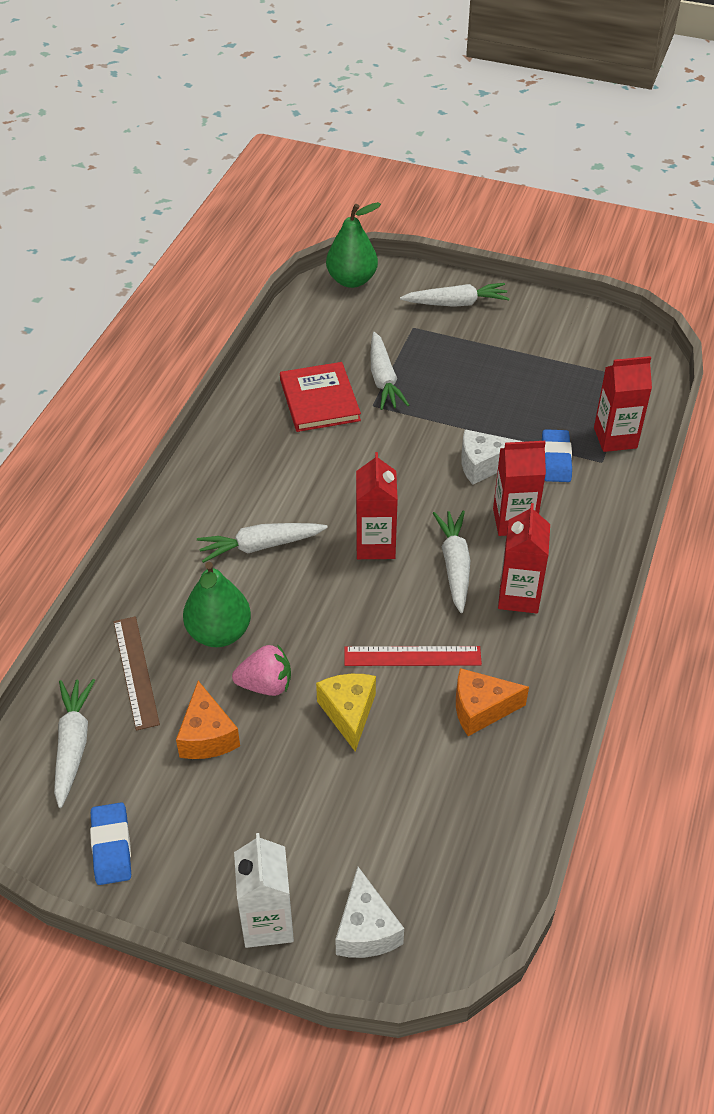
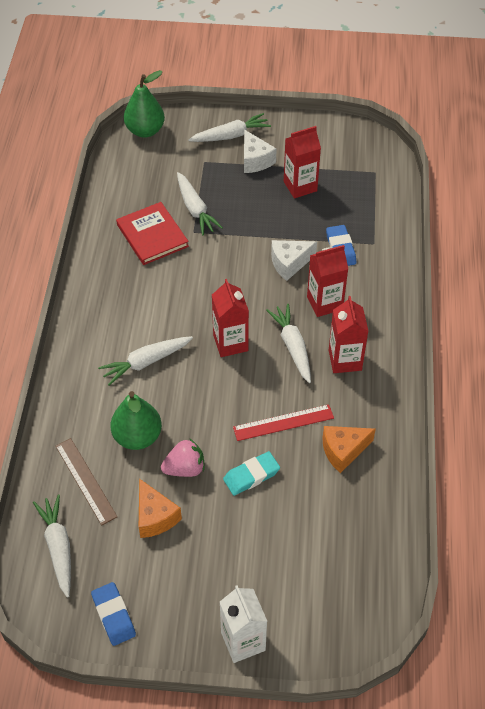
camera: 15 degrees left, 5 degrees up
yellow cheese [316,674,376,752] -> turquoise eraser [223,451,280,496]
white cheese [335,867,404,958] -> white cheese moved to [244,130,277,173]
red carton [594,356,652,452] -> red carton moved to [284,126,321,198]

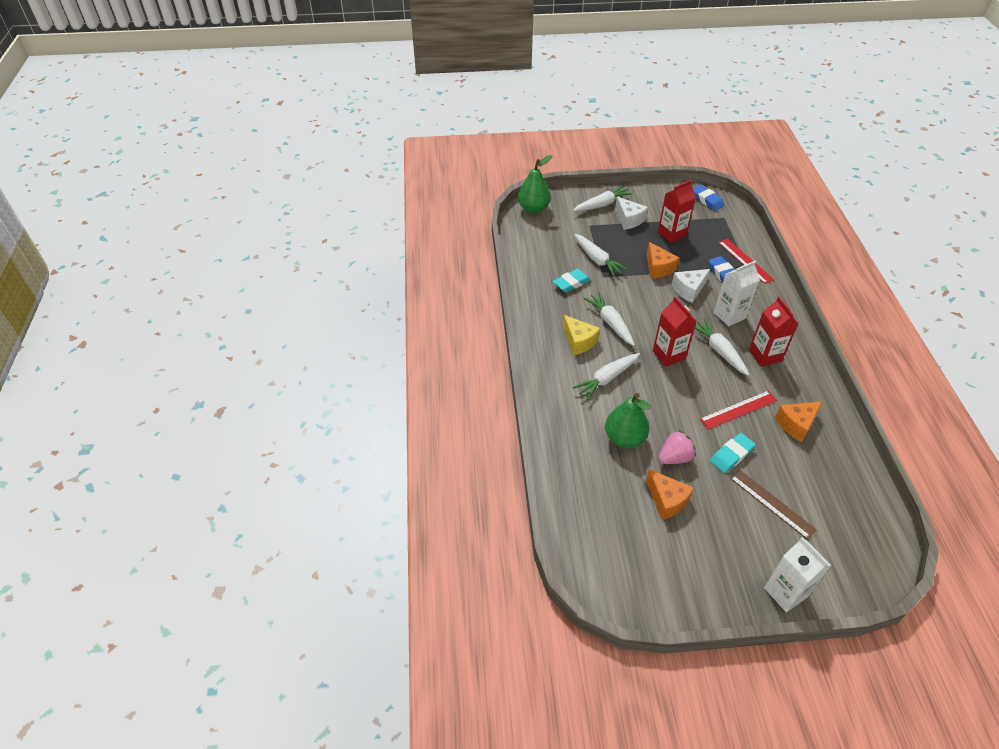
camera: 10 degrees left, 5 degrees down
white carrot [33,495,71,598] -> white carrot moved to [583,292,635,346]
brown ruler [56,438,117,525] -> brown ruler moved to [730,469,817,540]
blue eraser [91,582,136,646] -> blue eraser moved to [693,185,724,211]
red book [116,202,189,265] -> turquoise eraser [553,269,591,292]
red carton [307,245,348,317] -> white carton [714,261,760,326]
none -> yellow cheese [563,315,600,355]
none -> orange cheese [647,242,679,278]
none -> red ruler [718,239,774,284]

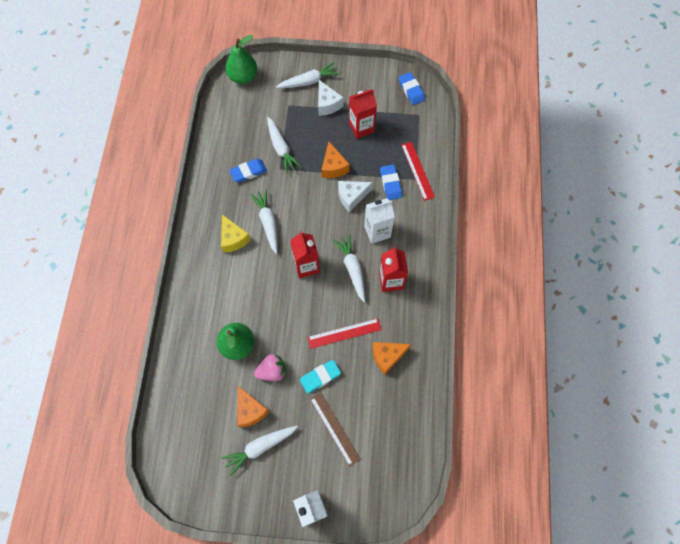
camera: 10 degrees right, 20 degrees up
turquoise eraser [553,269,591,292] -> blue eraser [229,159,267,183]
white carrot [572,353,640,400] -> white carrot moved to [221,426,298,476]

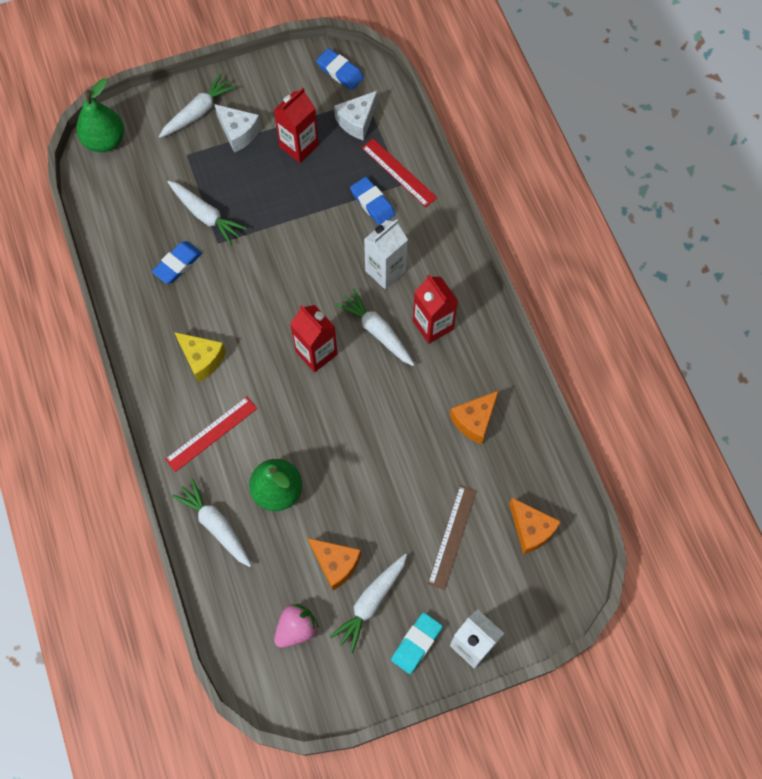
camera: 25 degrees left, 0 degrees up
white carrot [250,189,278,254] -> white carrot moved to [172,478,252,567]
pink strawberry [254,354,286,381] -> pink strawberry moved to [274,604,319,648]
turquoise eraser [300,360,341,394] -> turquoise eraser moved to [391,613,443,674]
red ruler [307,318,382,349] -> red ruler moved to [165,396,257,472]
brown ruler [310,392,361,467] -> brown ruler turned 75 degrees clockwise [428,485,477,590]
orange cheese [321,141,350,178] -> orange cheese moved to [509,498,561,554]
white cheese [338,181,373,212] -> white cheese moved to [334,91,377,141]

